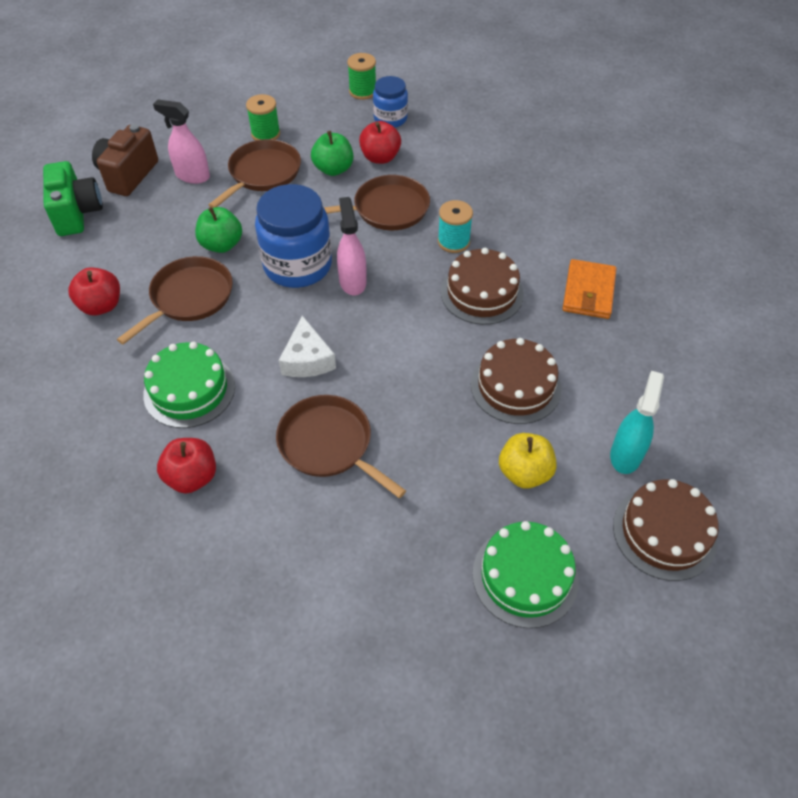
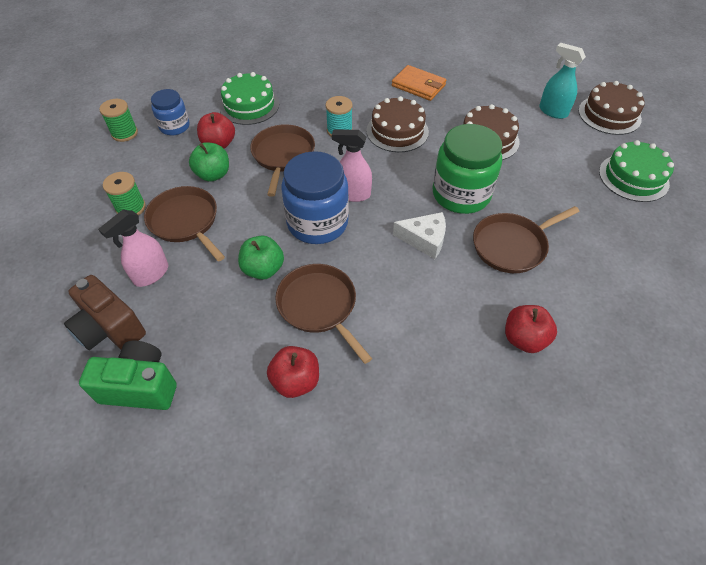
camera: 70 degrees left, 0 degrees up
green cake [143,342,235,428] -> green cake moved to [219,72,279,125]
yellow apple [499,433,557,489] -> none
none -> green jar [432,124,502,214]

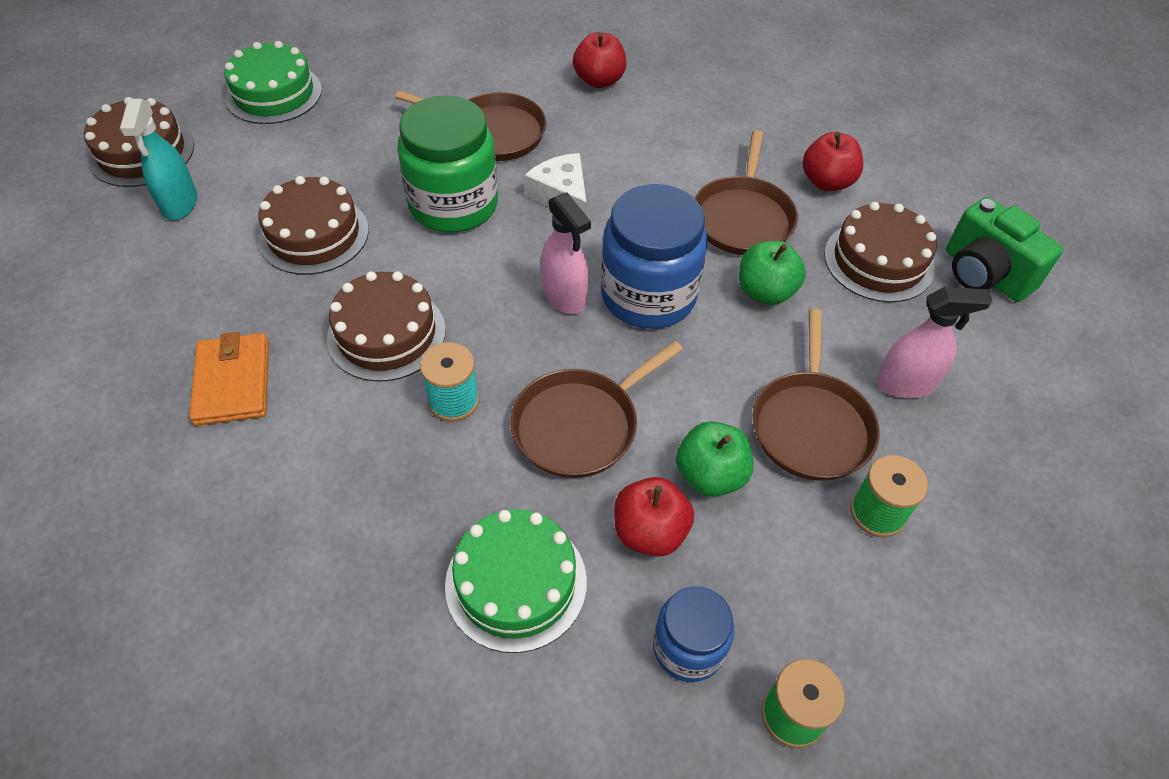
camera: 135 degrees left, 0 degrees up
brown camera [64,275,146,350] -> none
none -> brown cake [824,202,937,302]

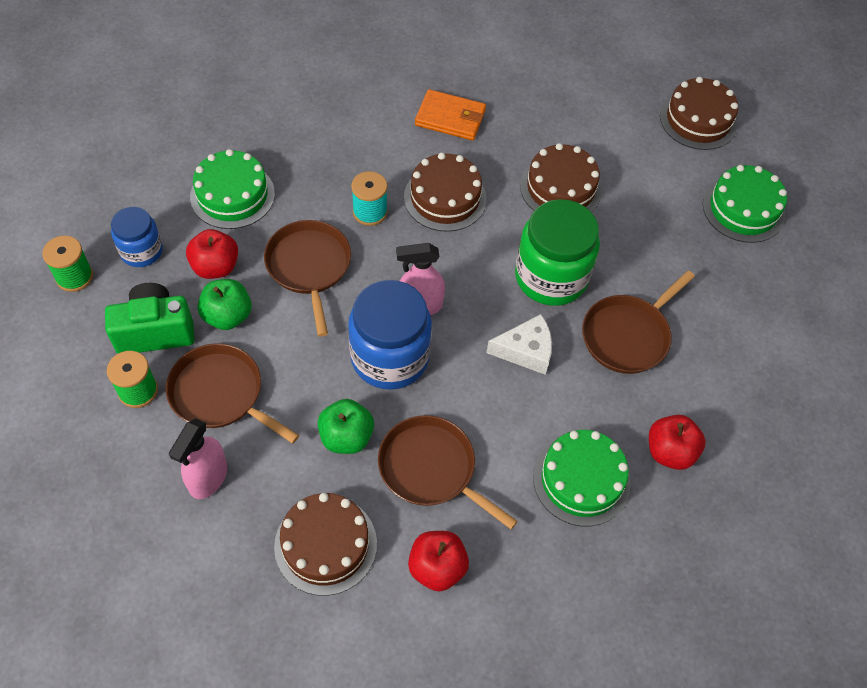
camera: 115 degrees right, 5 degrees up
turquoise spray bottle [120,99,197,220] -> none
green camera [946,197,1063,302] -> green camera moved to [105,283,195,354]
none -> green cake [533,430,631,526]

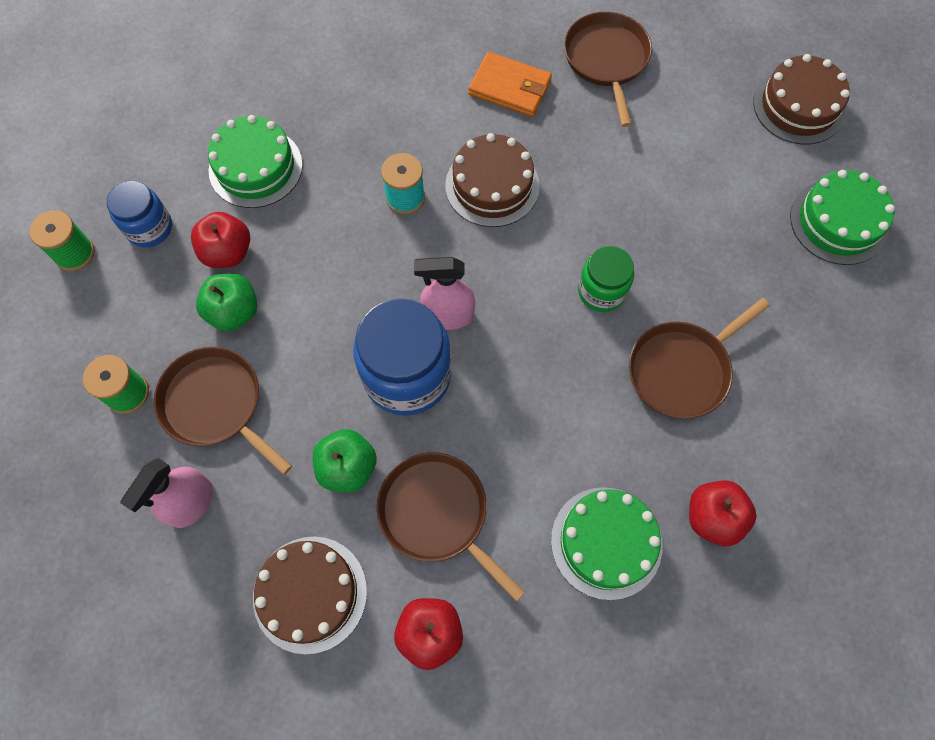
camera: 10 degrees right, 10 degrees up
green camera [105,283,195,354] -> none
brown pan [264,220,351,337] -> brown pan moved to [564,12,652,127]
white cheese [486,314,552,375] -> none
green jar [515,199,600,306] -> green jar [578,246,634,312], size x0.58
brown cake [520,143,602,212] -> none

